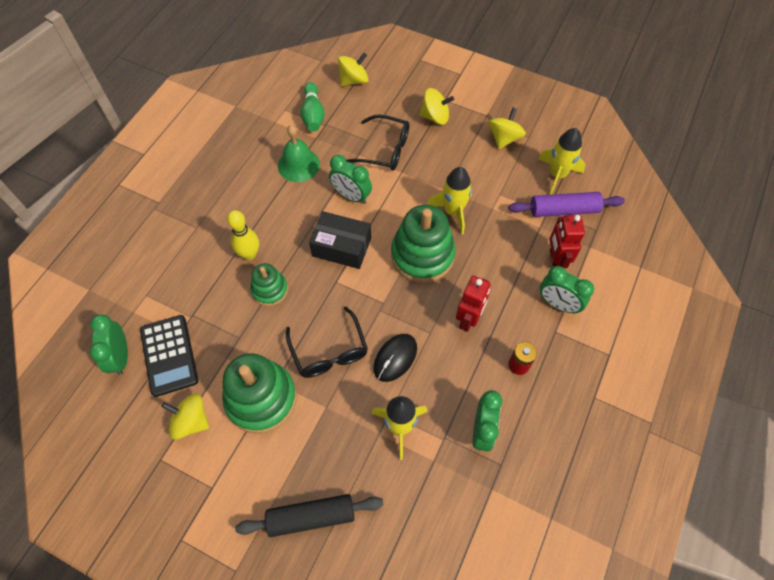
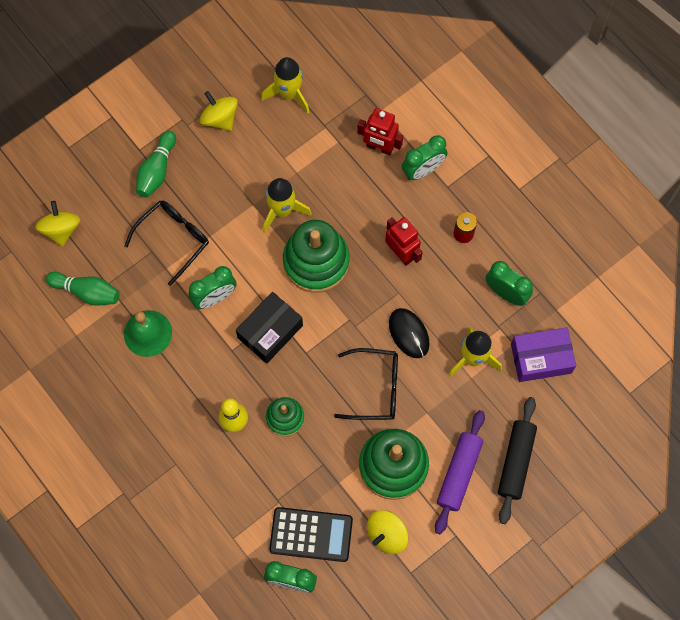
camera: 65 degrees left, 10 degrees up
yellow spinning top [420,88,454,125] -> green bowling pin [136,131,176,198]
purple rolling pin [508,192,625,217] -> purple rolling pin moved to [435,410,485,534]
none -> purple box [511,327,576,382]

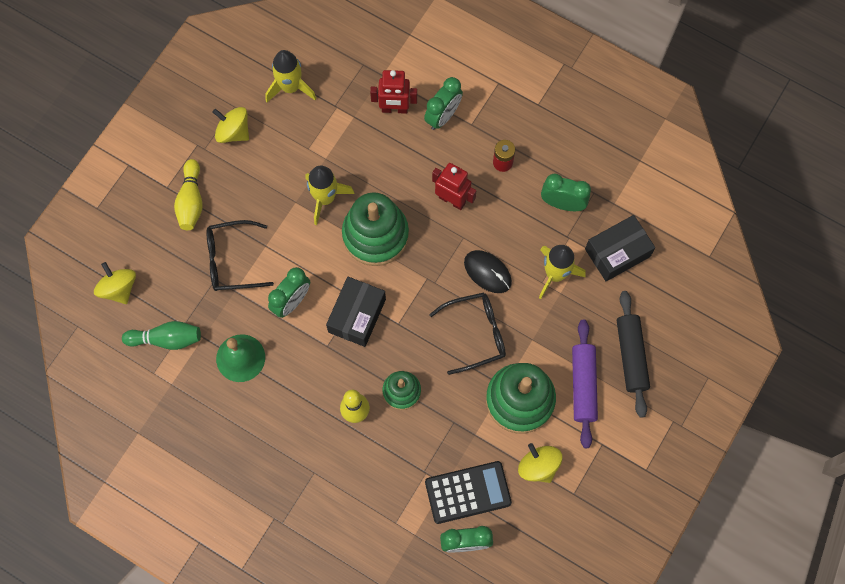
camera: 20 degrees left, 0 degrees up
black glasses [125,201,209,286] -> black glasses turned 120 degrees counterclockwise [206,220,274,291]
green bowling pin [136,131,176,198] -> yellow bowling pin [174,159,203,230]
yellow spinning top [367,510,408,554] -> yellow spinning top turned 120 degrees clockwise [518,443,562,483]
purple box [511,327,576,382] -> black box [585,215,655,281]

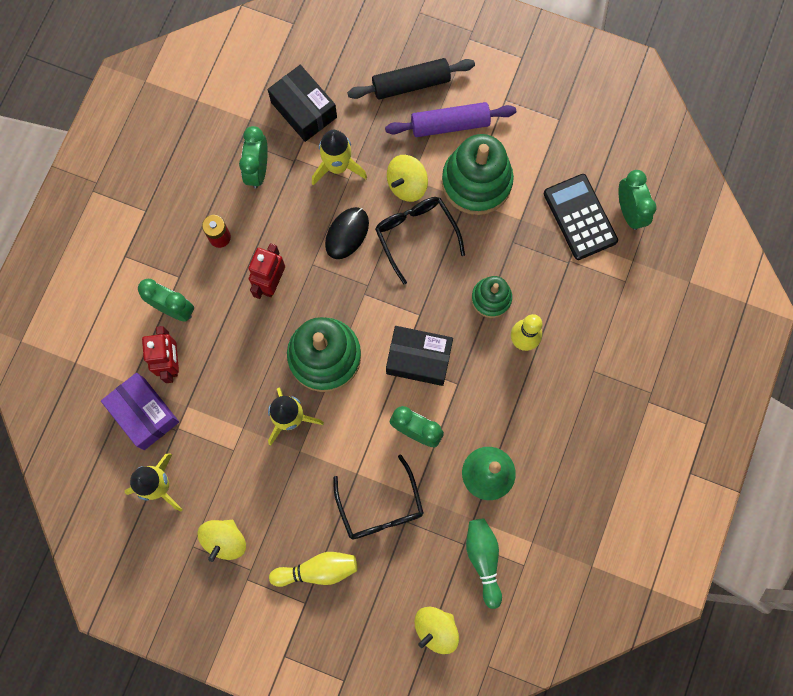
camera: 100 degrees left, 5 degrees up
yellow spinning top [518,443,562,483] -> yellow spinning top moved to [387,155,428,202]
none -> purple box [101,373,179,450]

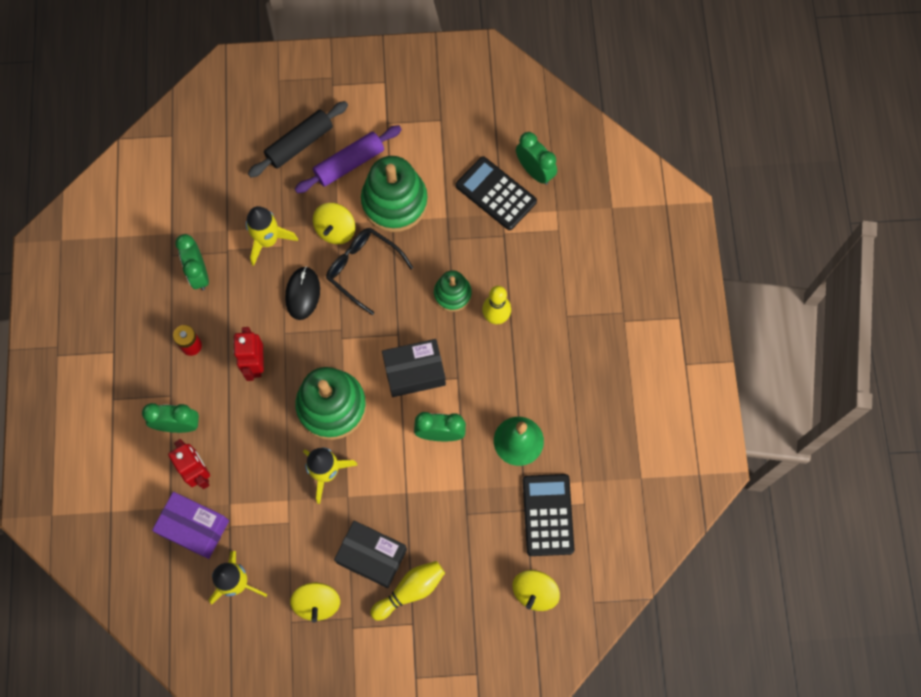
camera: 25 degrees left, 5 degrees down
black box [267,65,337,142] -> black box moved to [334,521,407,588]
black glasses [333,454,424,540] -> none
green bowling pin [466,519,502,609] -> black calculator [523,474,574,556]

